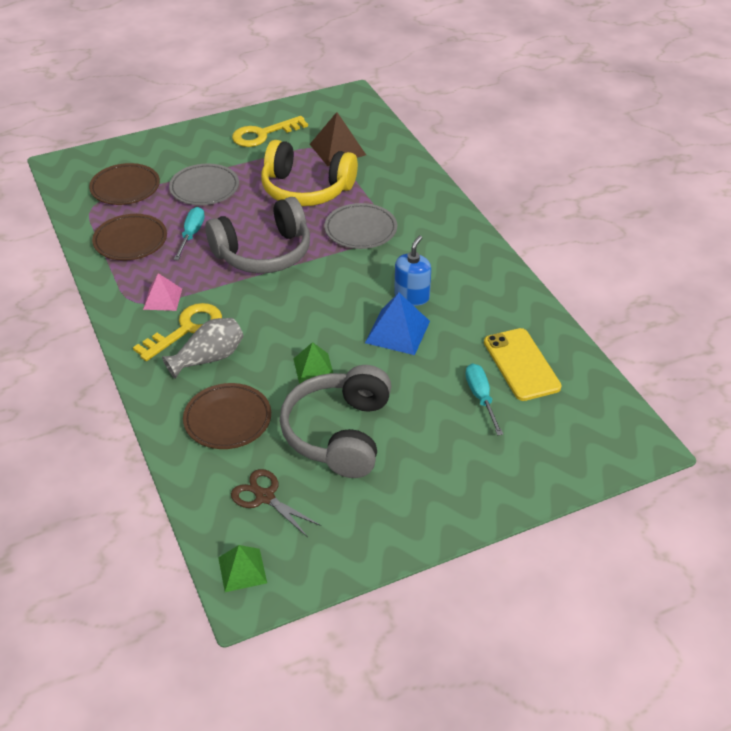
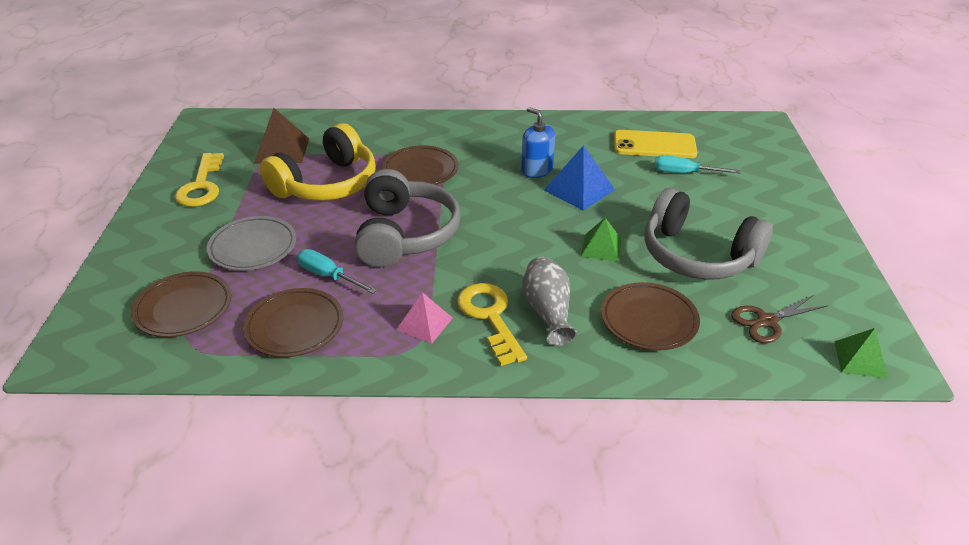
camera: 65 degrees left, 5 degrees down
grey plate [324,203,397,249] -> brown plate [382,145,459,185]

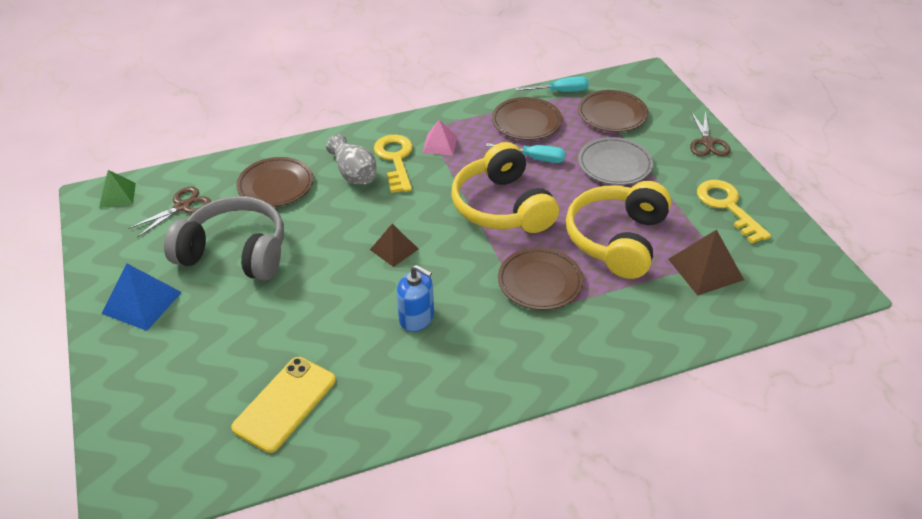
camera: 160 degrees right, 5 degrees up
grey headphones [355,169,461,268] -> yellow headphones [451,142,559,233]
yellow key [457,283,527,366] -> yellow key turned 150 degrees counterclockwise [374,135,413,193]
blue pyramid [544,145,615,211] -> blue pyramid moved to [101,263,182,331]
green pyramid [581,218,622,262] -> none
yellow phone [614,130,697,158] -> yellow phone turned 45 degrees counterclockwise [231,357,336,453]
turquoise screwdriver [654,155,740,173] -> turquoise screwdriver moved to [515,76,589,92]
none -> brown pyramid [370,224,419,267]
none -> brown scissors [690,111,730,156]

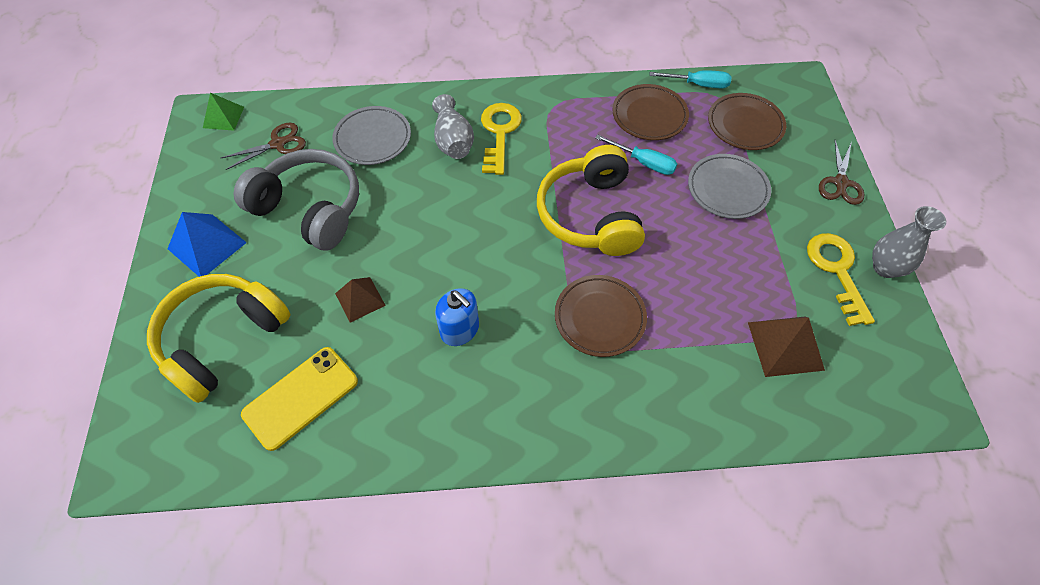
camera: 15 degrees right, 15 degrees up
brown plate [236,157,313,207] -> grey plate [332,106,411,165]
brown pyramid [370,224,419,267] -> brown pyramid moved to [335,277,386,323]
pink pyramid [423,120,457,156] -> none
yellow headphones [566,181,671,279] -> yellow headphones moved to [147,274,290,403]
none -> grey vase [872,206,946,278]

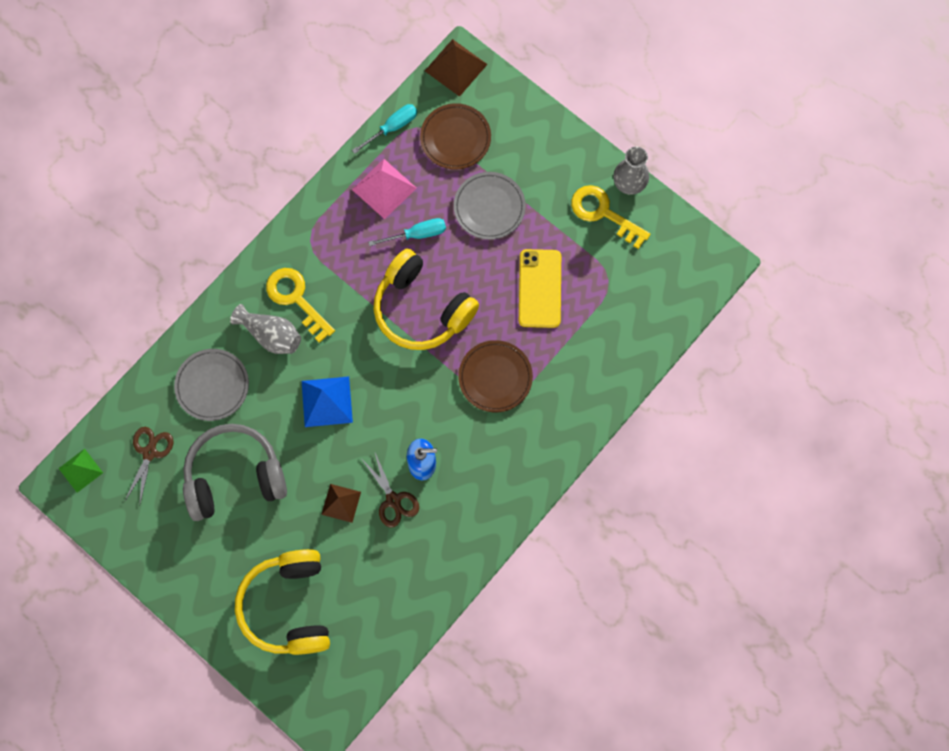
camera: 45 degrees left, 15 degrees up
blue pyramid [168,212,247,277] -> blue pyramid moved to [302,376,353,427]
yellow phone [241,347,358,451] -> yellow phone moved to [519,249,561,328]
brown plate [612,84,689,140] -> pink pyramid [352,159,416,219]
brown pyramid [748,317,825,377] -> brown pyramid moved to [425,39,488,97]
brown scissors [819,140,864,205] -> brown scissors moved to [363,453,419,527]

